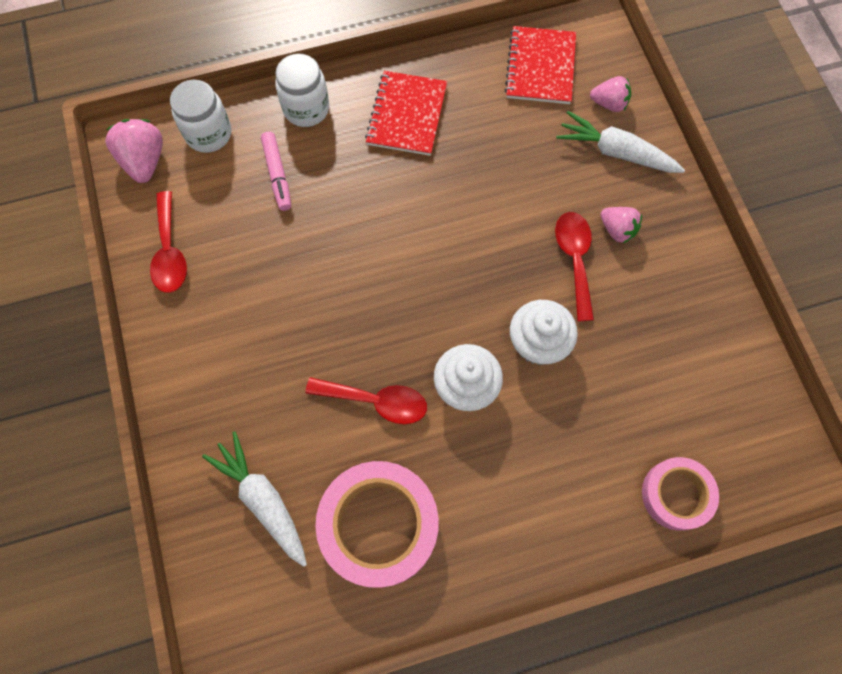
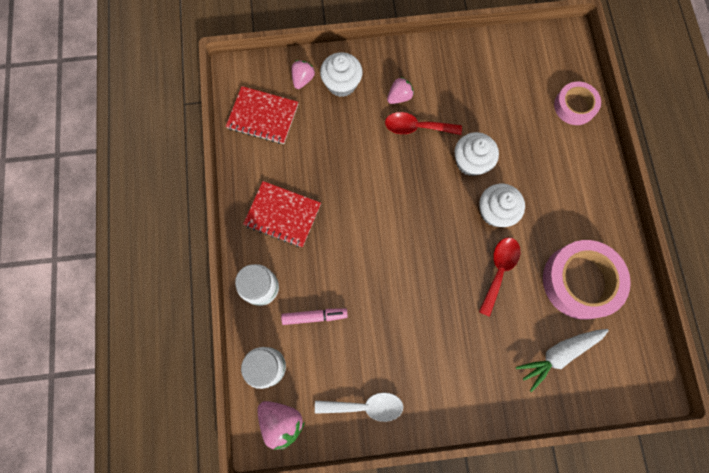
camera: 80 degrees left, 5 degrees up
pink strawberry [105,119,163,183] -> pink strawberry turned 135 degrees counterclockwise [257,401,305,450]
red spoon [150,191,187,293] -> white spoon [315,393,403,422]
white carrot [556,111,685,173] -> white cupcake [320,52,363,97]

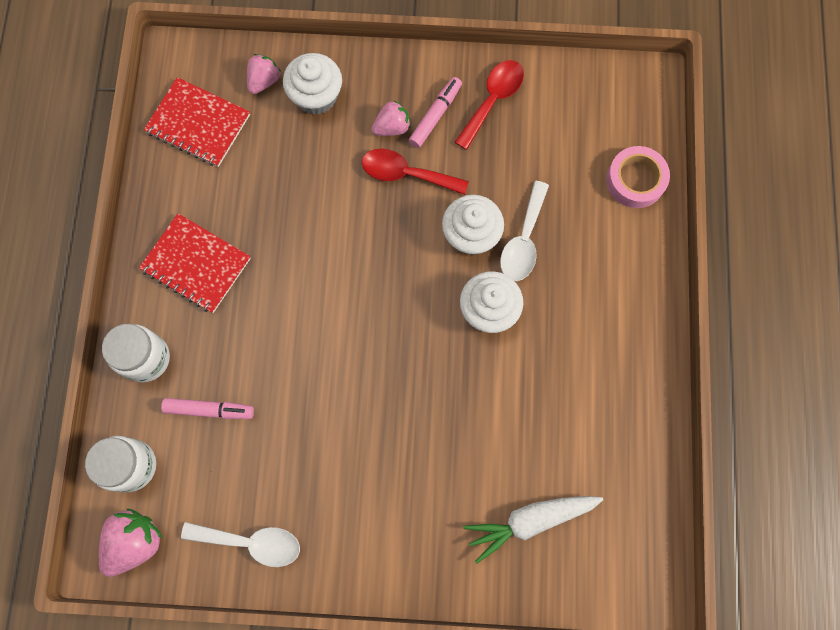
camera: 10 degrees right, 0 degrees up
pink strawberry [257,401,305,450] -> pink strawberry turned 105 degrees counterclockwise [99,509,163,577]
red spoon [479,237,520,317] -> red spoon moved to [454,60,524,150]
pink tape [543,240,631,319] -> none
none -> pink marker [409,77,462,148]
none -> white spoon [500,181,549,281]

